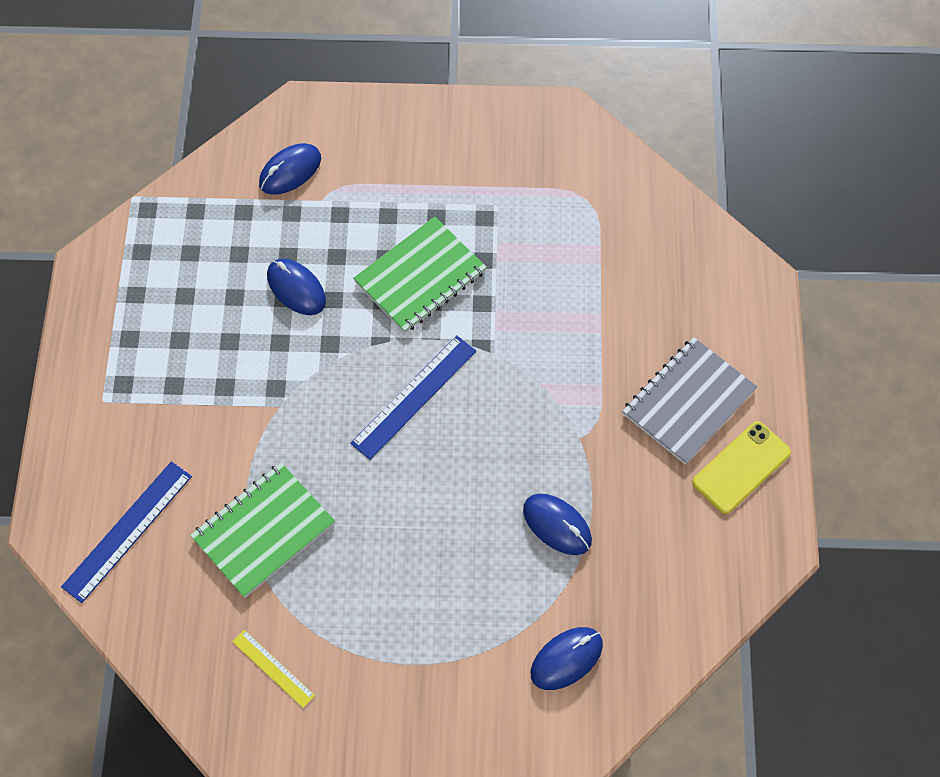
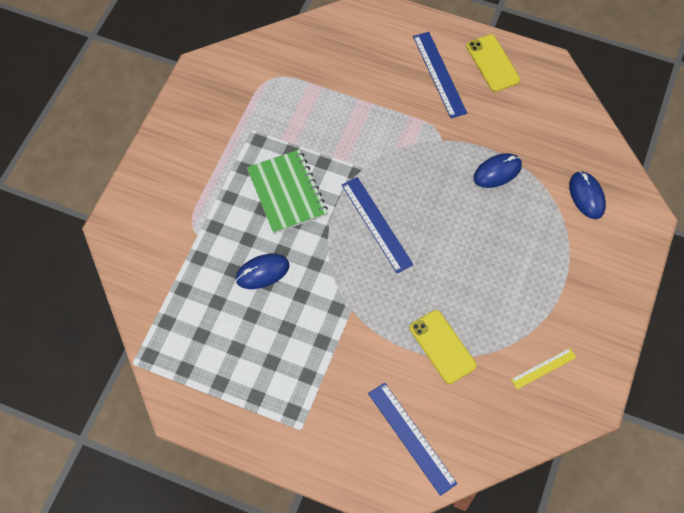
camera: 70 degrees left, 0 degrees up
green notebook [190,463,335,598] -> yellow phone [410,310,477,384]
blue mouse [259,143,321,195] -> none
grey notebook [622,337,757,465] -> blue ruler [413,32,467,118]

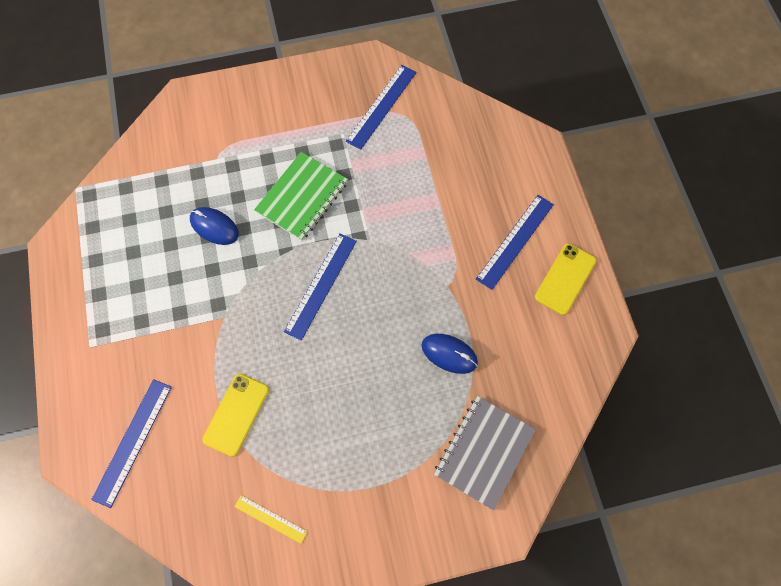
camera: 55 degrees right, 5 degrees up
blue mouse [569,171,606,219] -> grey notebook [434,396,536,511]
none -> blue ruler [346,65,417,150]

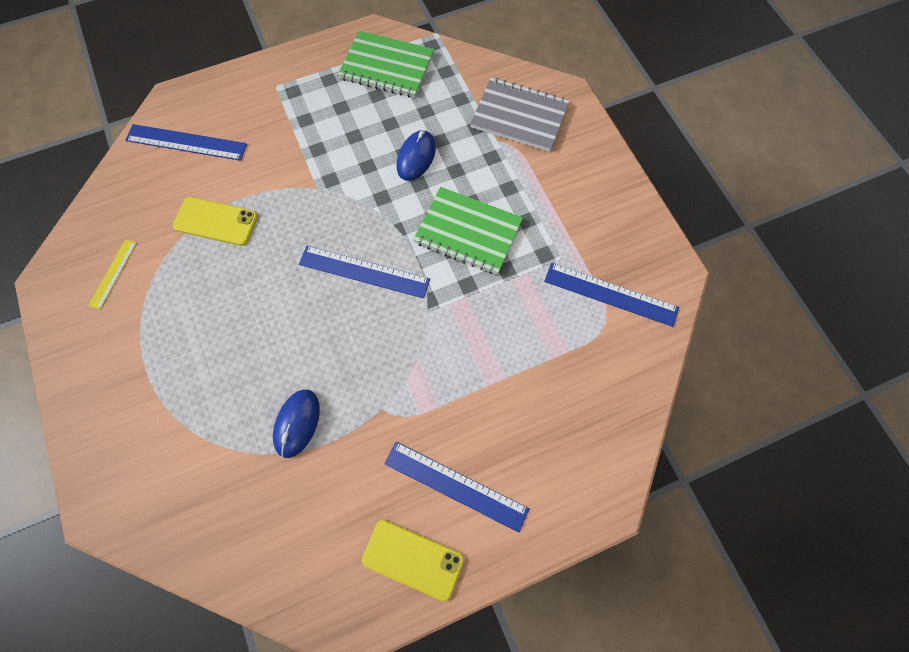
camera: 80 degrees right, 0 degrees up
grey notebook [434,396,536,511] -> grey notebook moved to [470,78,569,152]
none -> green notebook [338,31,434,98]

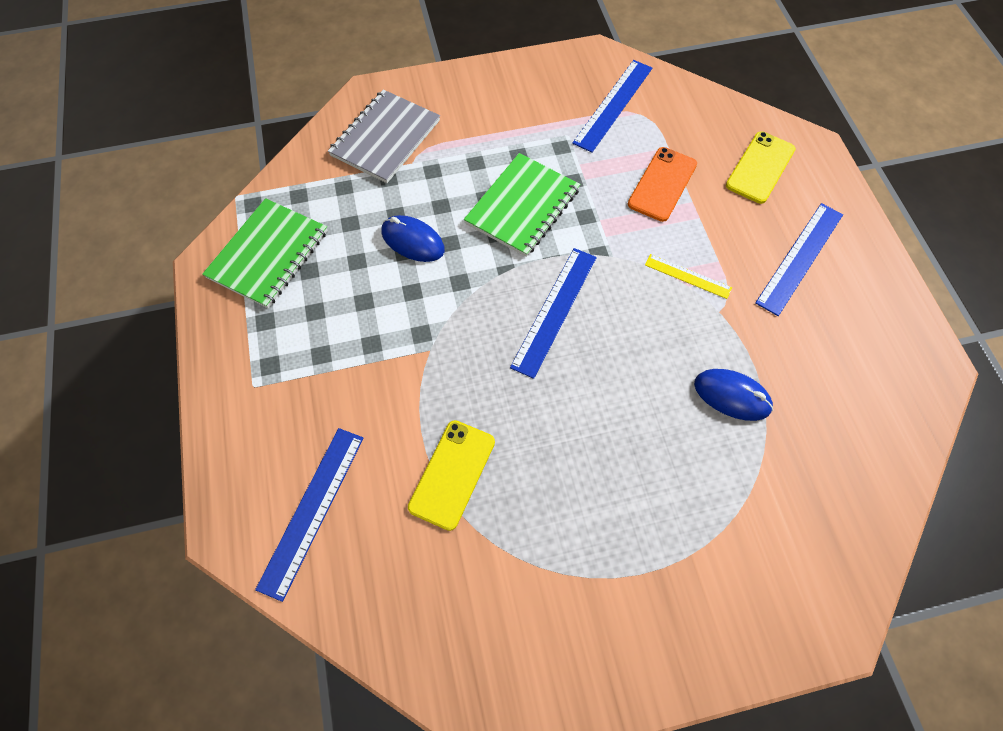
camera: 80 degrees left, 5 degrees down
yellow ruler [88,239,137,310] -> yellow ruler moved to [645,254,732,299]
yellow phone [362,520,464,601] -> yellow phone moved to [726,131,796,204]
none -> orange phone [628,147,697,222]

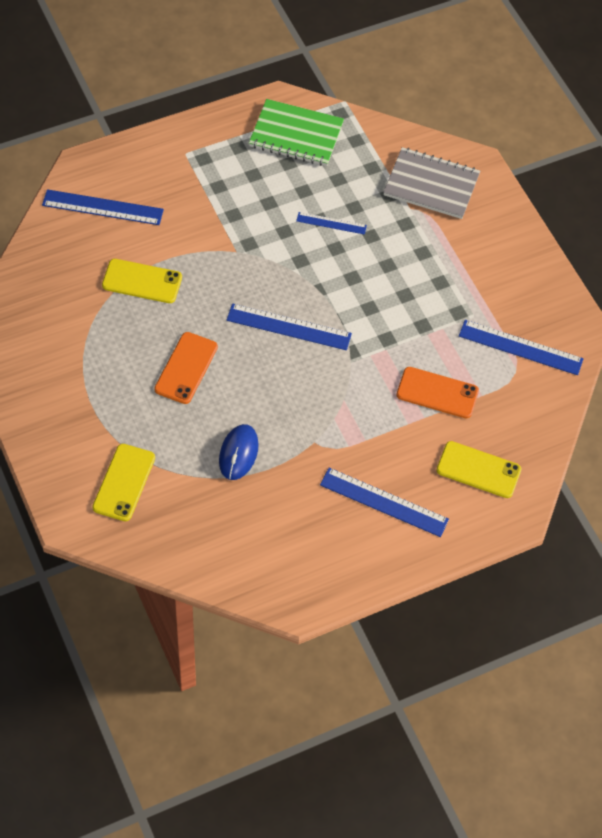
camera: 75 degrees right, 5 degrees down
blue mouse [382,215,445,262] -> blue ruler [296,212,367,235]
green notebook [464,153,580,257] -> none
yellow ruler [645,254,732,299] -> none
none -> yellow phone [92,444,155,521]
none -> orange phone [154,332,218,404]

